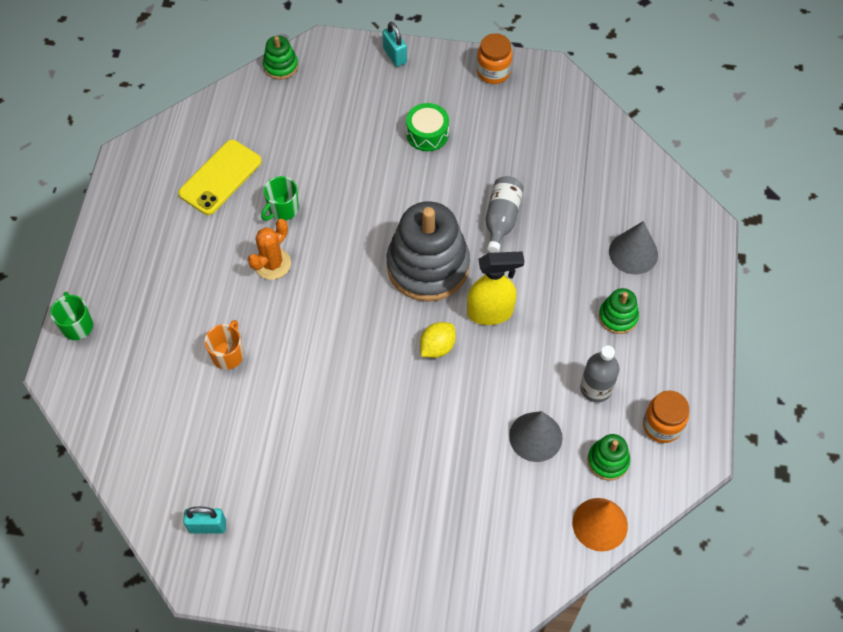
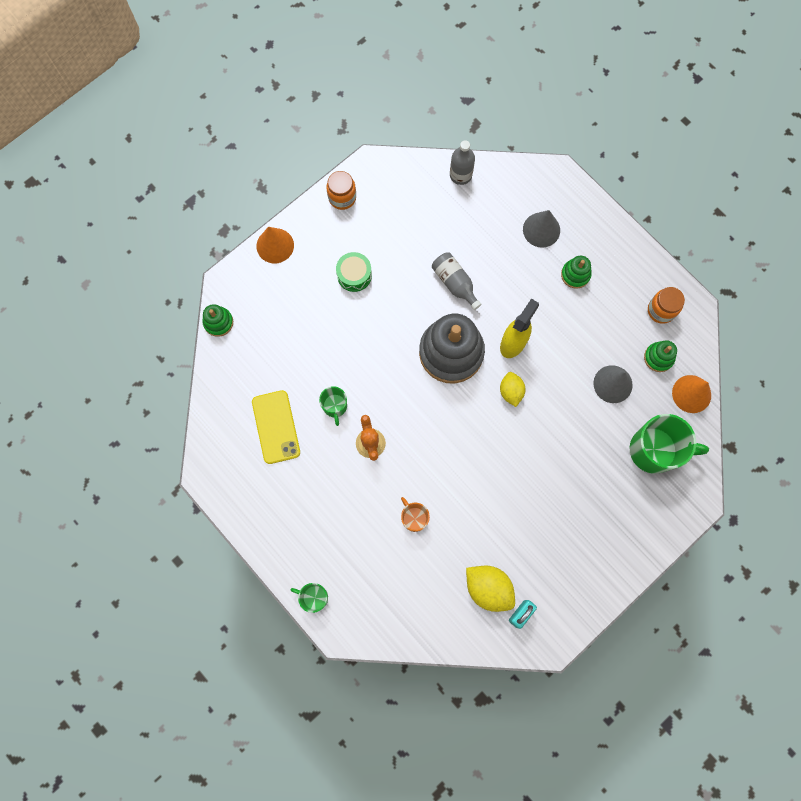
camera: 50 degrees left, 15 degrees up
turquoise padlock [383,22,407,67] -> orange cone [257,227,294,264]
grey bottle [580,345,620,402] -> grey bottle moved to [450,140,475,185]
none -> yellow lemon [466,566,515,612]
none -> green mug [630,414,709,474]

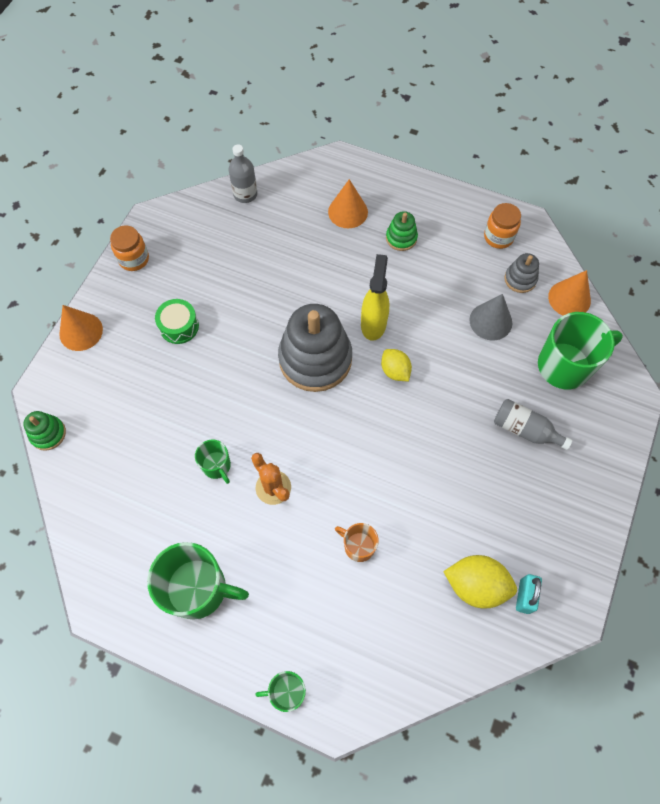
camera: 25 degrees left, 10 degrees down
yellow phone [252,390,300,464] -> none
grey bottle [432,252,481,310] -> grey bottle moved to [494,399,572,450]
grey cone [523,210,560,248] -> orange cone [328,179,368,228]
green stacking toy [644,340,677,372] -> grey stacking toy [504,253,539,293]
none -> green mug [147,542,249,619]

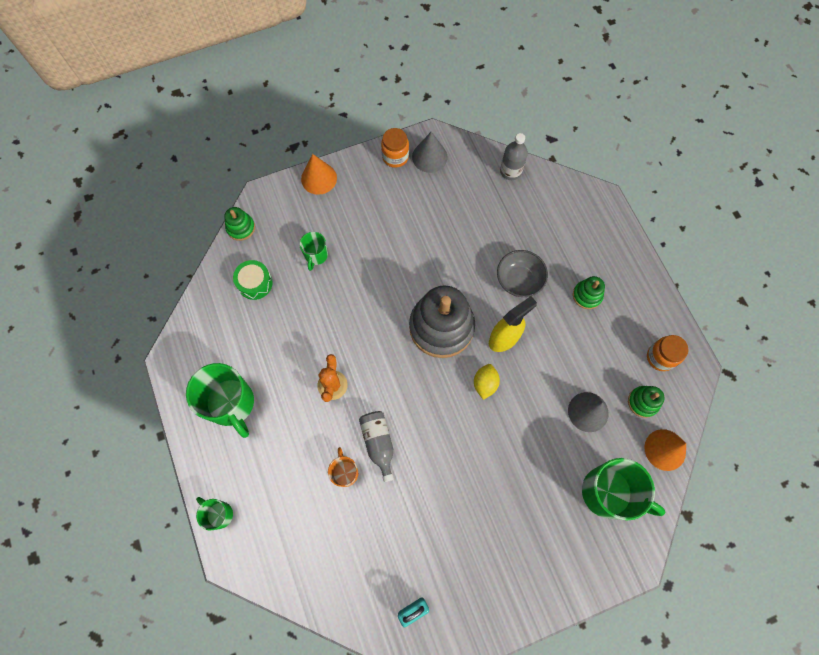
camera: 45 degrees right, 5 degrees up
green drum [155,299,199,344] -> green drum moved to [233,260,273,300]
green mug [195,440,231,484] -> green mug moved to [299,232,328,271]
orange cone [328,179,368,228] -> none
yellow lemon [443,555,517,609] -> none
grey bottle [494,399,572,450] -> grey bottle moved to [359,411,394,482]
grey stacking toy [504,253,539,293] -> green stacking toy [628,386,665,418]
none -> grey cone [412,131,447,173]
none -> grey bowl [497,250,548,297]

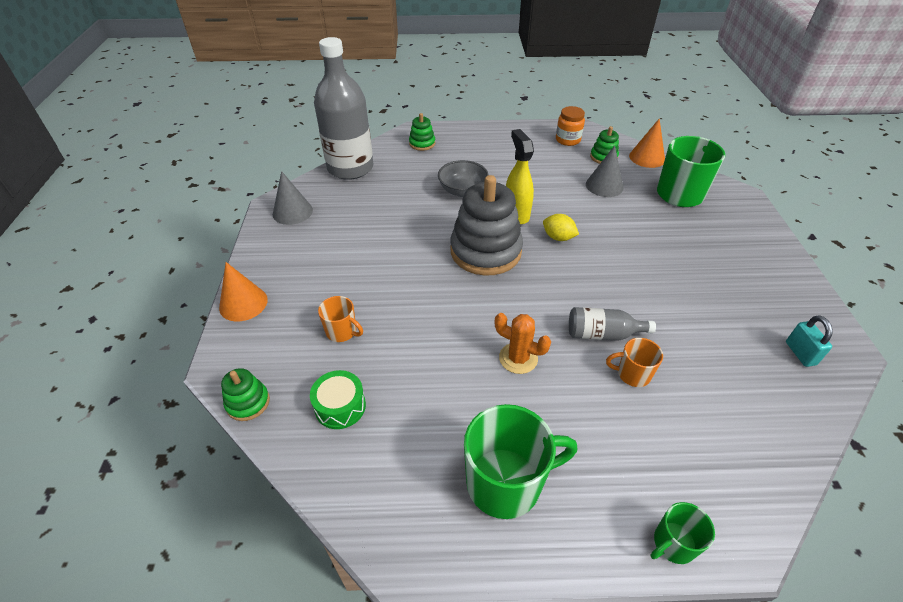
camera: 70 degrees left, 25 degrees down
green mug [299,232,328,271] -> orange mug [318,296,363,342]
orange jar [381,128,409,168] -> none
grey bottle [500,133,528,180] -> grey bottle [314,37,373,180], size x2.09
green stacking toy [573,276,605,309] -> green stacking toy moved to [409,113,435,151]

